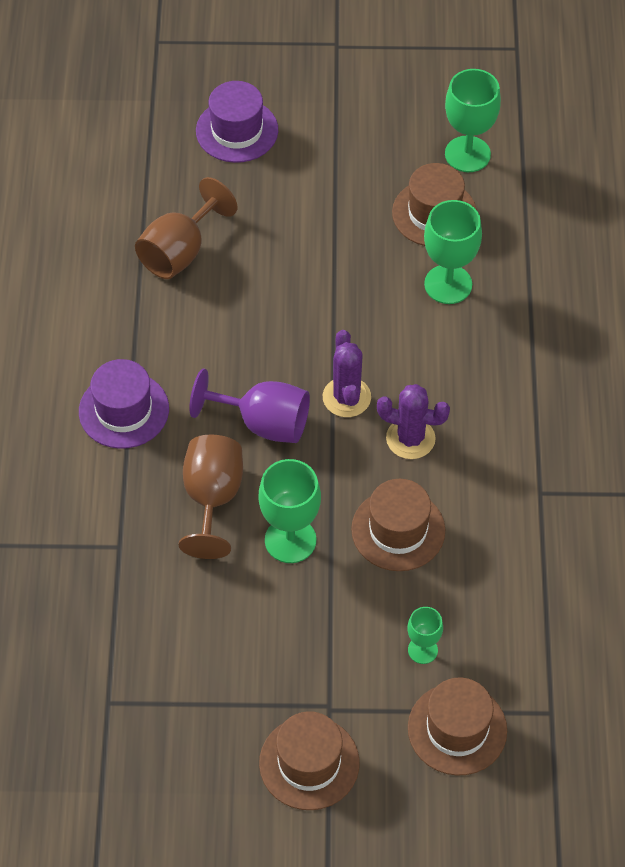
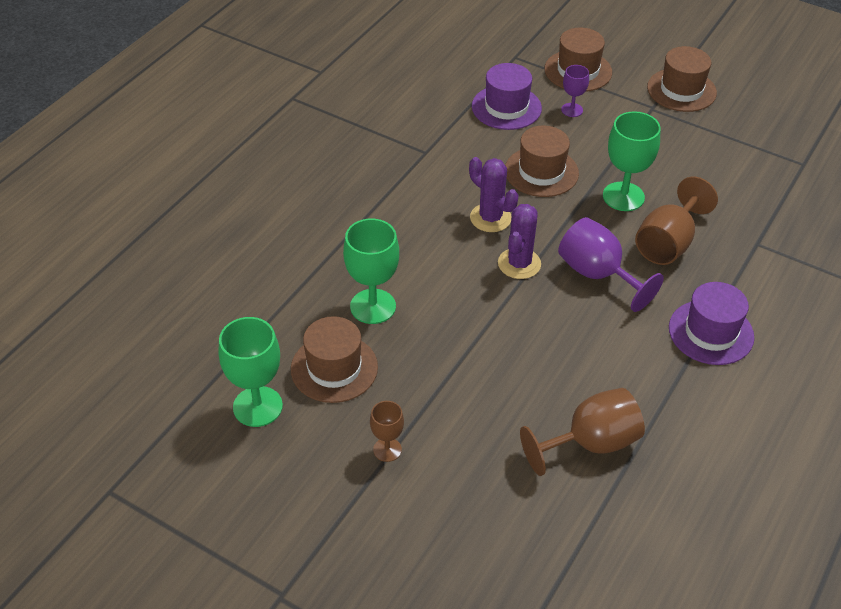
camera: 150 degrees left, 10 degrees down
purple hat [196,81,278,163] -> purple hat moved to [472,63,542,130]
green goblet [407,607,443,664] -> purple goblet [561,65,589,117]
none -> brown goblet [370,401,404,462]

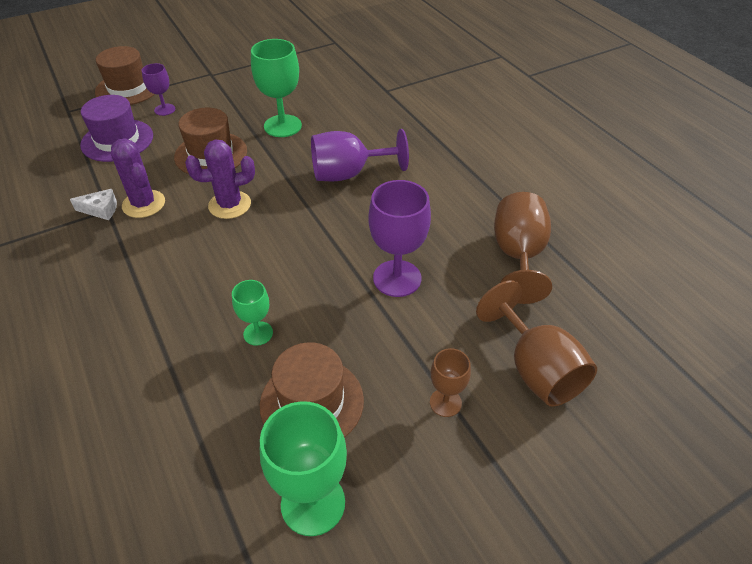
camera: 60 degrees left, 0 degrees up
green goblet [343,219,399,324] -> green goblet [232,280,273,346], size x0.56
purple cactus [498,204,541,279] -> purple cactus moved to [111,138,165,218]
brown goblet [635,177,718,265] -> brown goblet moved to [476,281,597,406]
brown hat [647,46,717,112] -> none
purple hat [669,282,754,365] -> none
none -> white cheese [70,189,117,220]
none -> purple goblet [368,180,431,297]

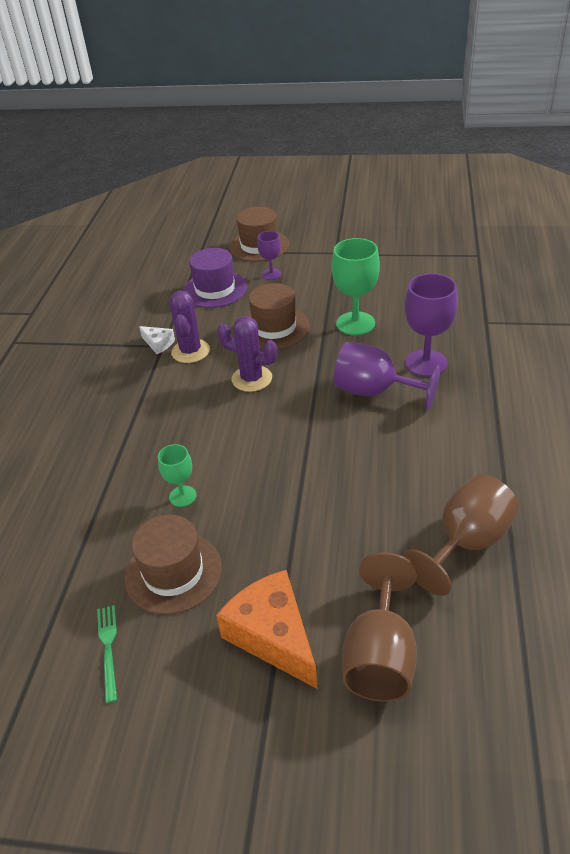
camera: 40 degrees right, 5 degrees down
green goblet [260,401,347,536] -> green fork [97,605,117,703]
purple goblet [368,180,431,297] -> purple goblet moved to [405,273,458,377]
brown goblet [430,348,471,417] -> orange cheese [216,570,318,689]

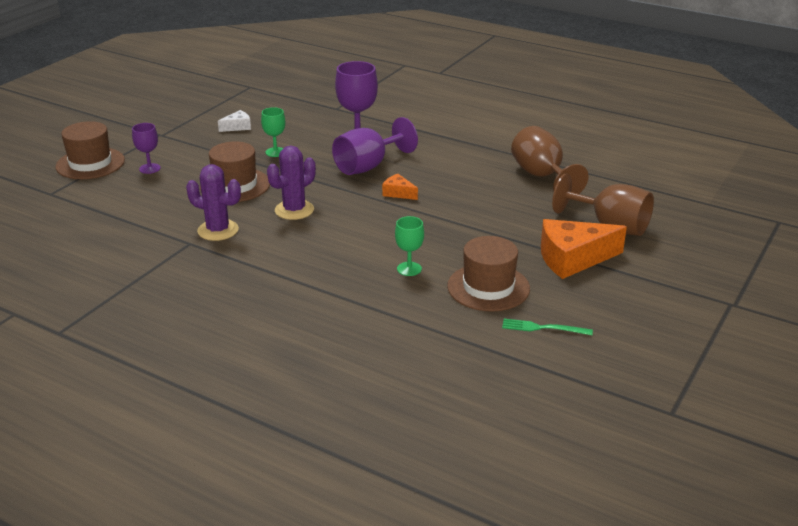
camera: 70 degrees left, 10 degrees down
white cheese [139,326,175,354] -> white cheese moved to [218,110,251,132]
purple hat [183,248,248,308] -> none
green goblet [332,238,380,335] -> green goblet [261,107,285,157], size x0.56
none -> orange cheese [382,174,418,200]

